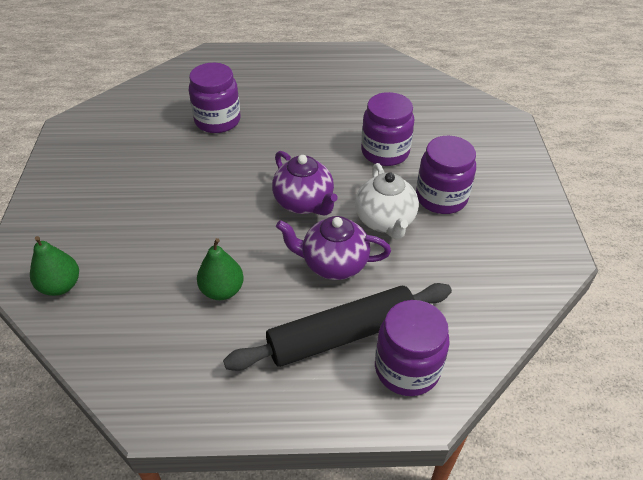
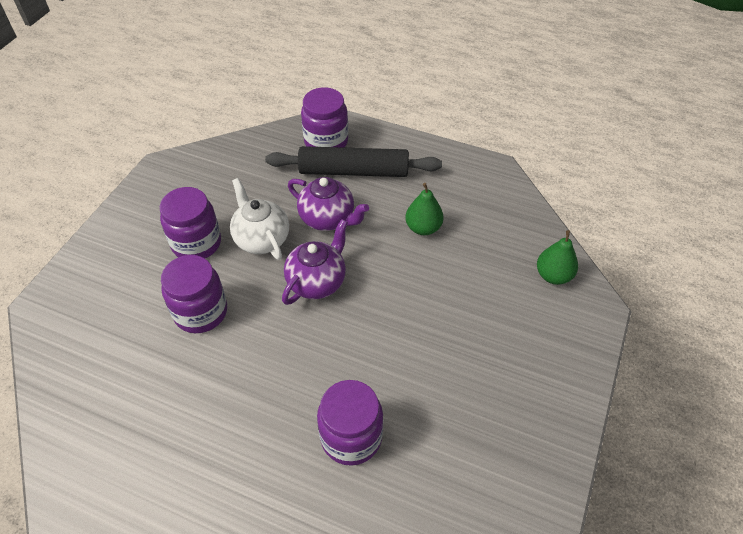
camera: 155 degrees left, 5 degrees up
purple teapot [272,151,338,216] -> purple teapot turned 45 degrees clockwise [282,219,348,305]
white teapot [355,163,419,239] -> white teapot turned 45 degrees counterclockwise [230,178,289,260]

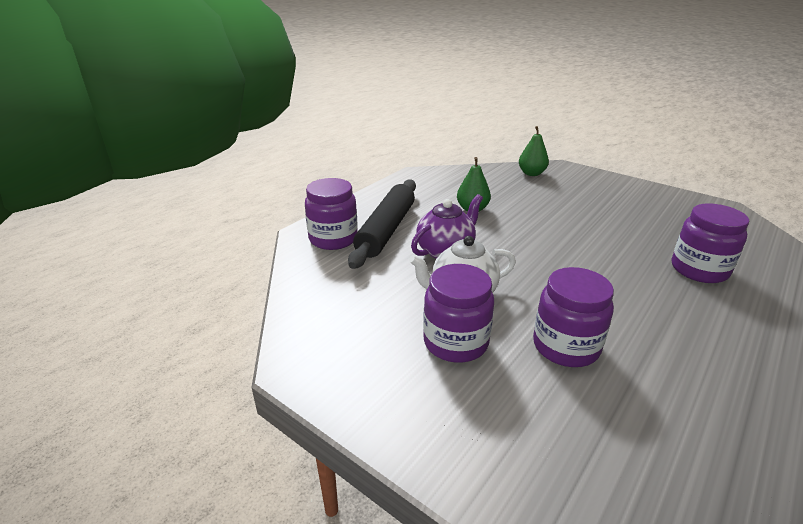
camera: 75 degrees left, 20 degrees down
purple teapot [282,219,348,305] -> none

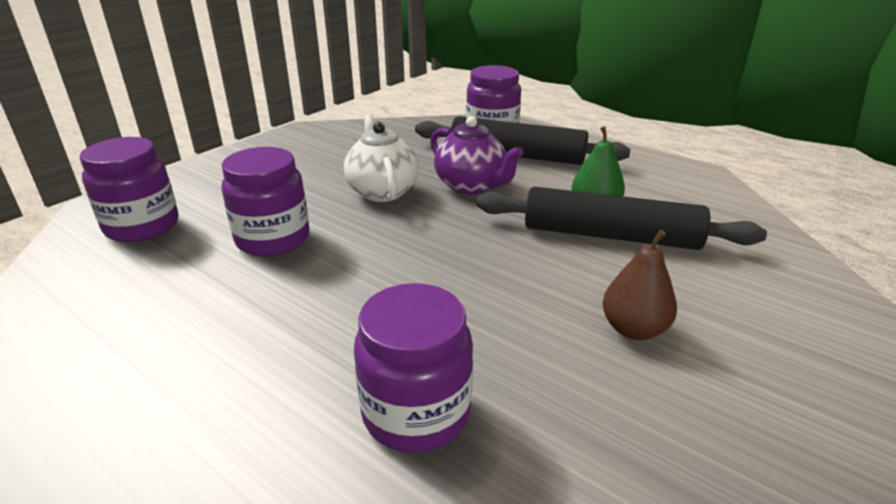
camera: 90 degrees right, 0 degrees up
purple jar [423,264,494,363] -> purple jar moved to [80,137,179,242]
green pear [519,126,549,176] -> none
none -> black rolling pin [476,187,767,250]
none -> brown pear [602,230,677,340]

